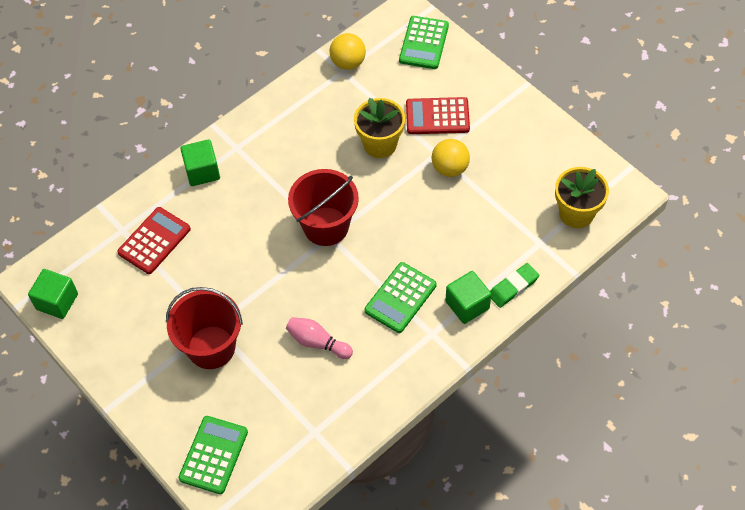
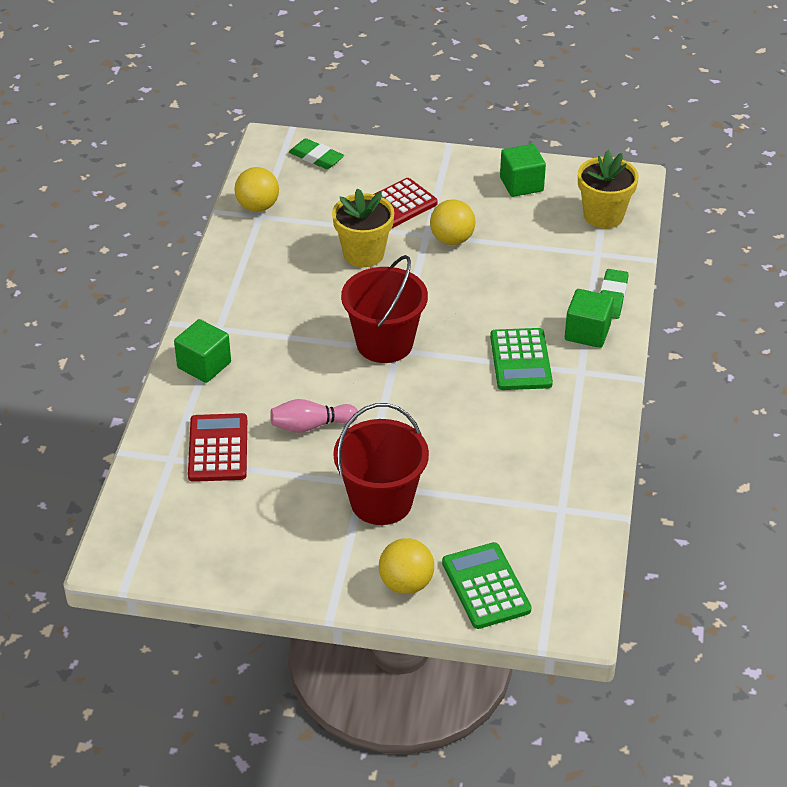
camera: 40 degrees left, 15 degrees down
green cube [28,269,78,319] -> green cube moved to [500,144,546,197]
pink bowling pin [286,317,353,359] -> pink bowling pin moved to [270,399,358,433]
green calculator [399,16,449,69] -> green eraser [289,138,344,169]
none -> yellow ball [379,538,434,594]

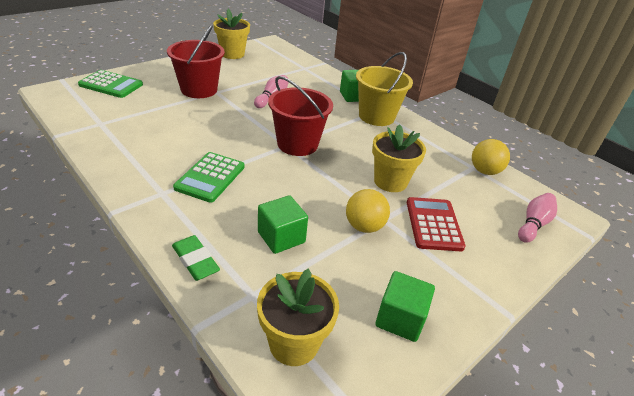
camera: 125 degrees right, 5 degrees down
red calculator [188,413,247,482] -> none
green eraser [289,138,344,169] -> pink bowling pin [518,193,557,243]
yellow ball [379,538,434,594] -> none
green calculator [490,328,553,390] -> green calculator turned 105 degrees counterclockwise [173,152,245,203]
green cube [565,289,614,348] -> green cube moved to [258,195,308,254]
none -> yellow flower pot [213,9,250,59]
none -> yellow bucket [356,52,413,126]

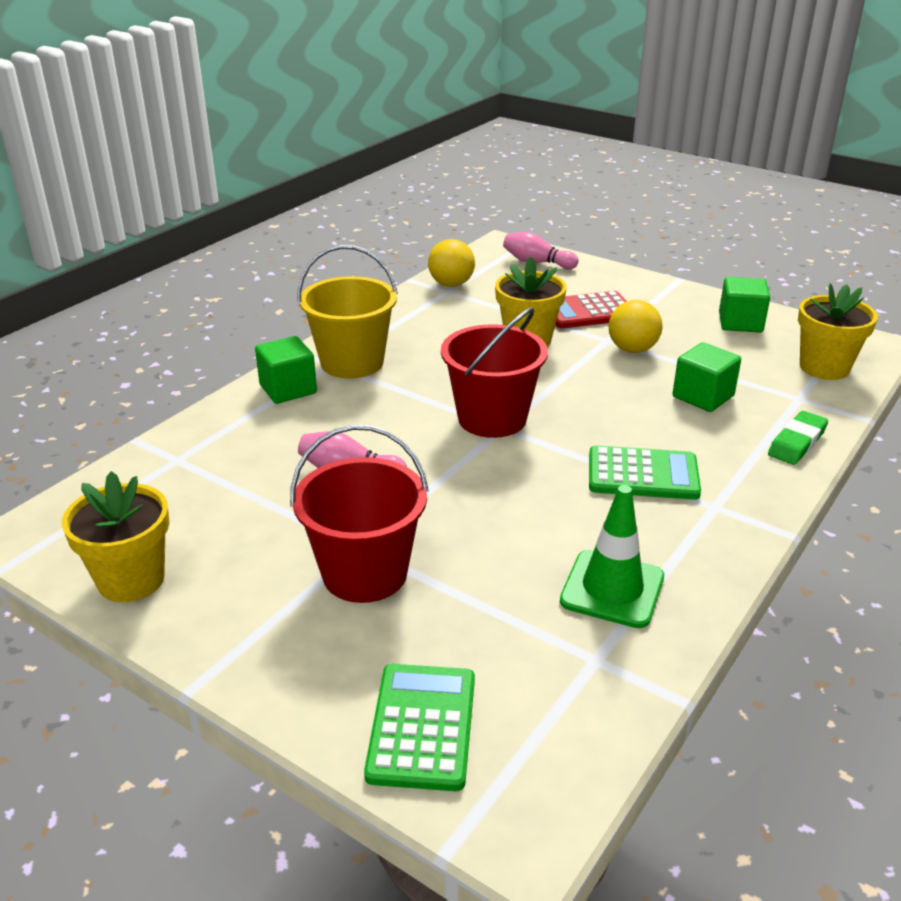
camera: 100 degrees left, 5 degrees down
none -> green traffic cone [560,485,664,628]

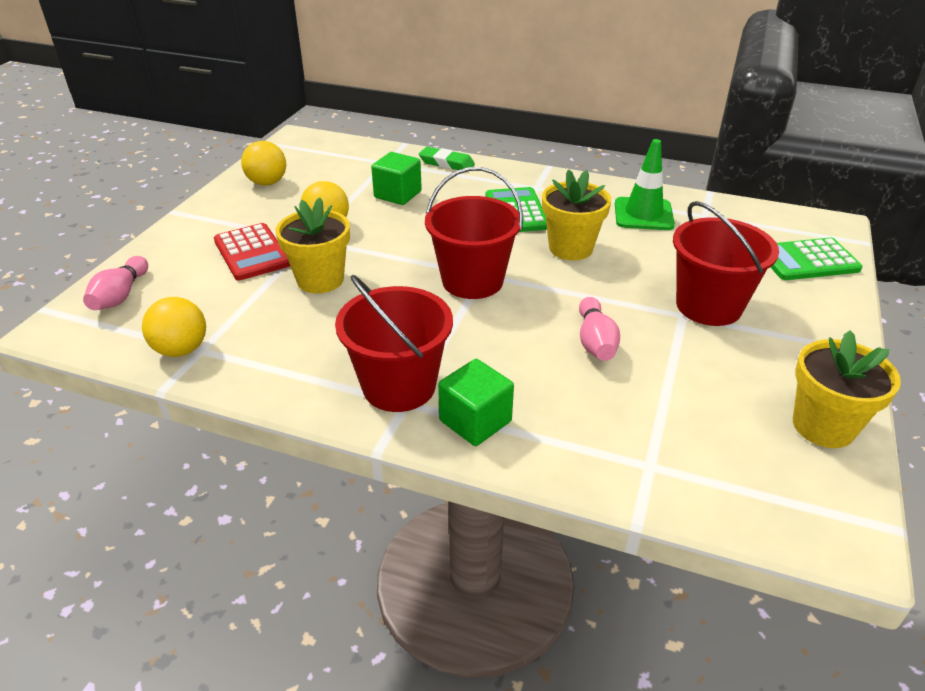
camera: 105 degrees left, 5 degrees up
yellow bucket [297,245,398,378] -> red bucket [335,275,453,412]
green cube [719,277,770,333] -> yellow ball [241,141,286,186]
yellow flower pot [798,283,878,380] -> yellow flower pot moved to [542,169,611,260]

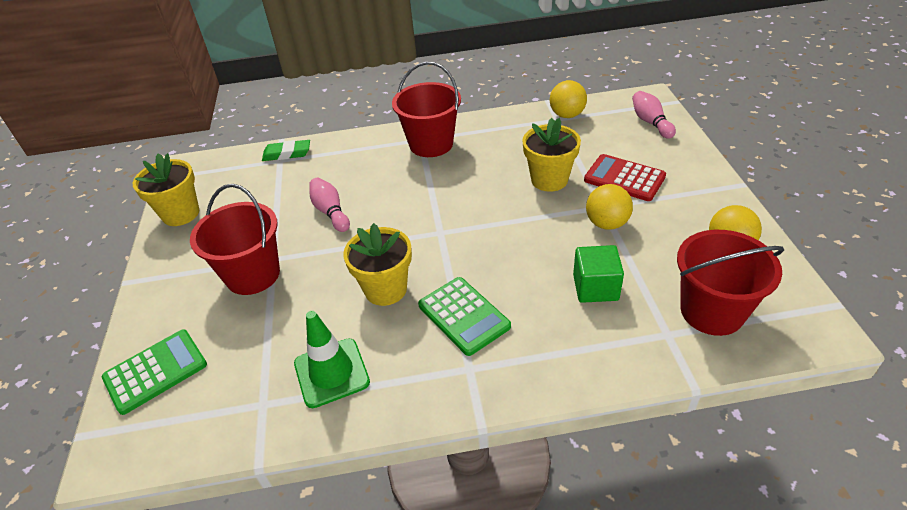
camera: 155 degrees right, 5 degrees up
green eraser [419,147,475,170] -> green eraser moved to [262,140,310,161]
red bucket [425,167,523,299] -> red bucket moved to [677,230,784,336]
green cube [438,359,514,446] -> none

